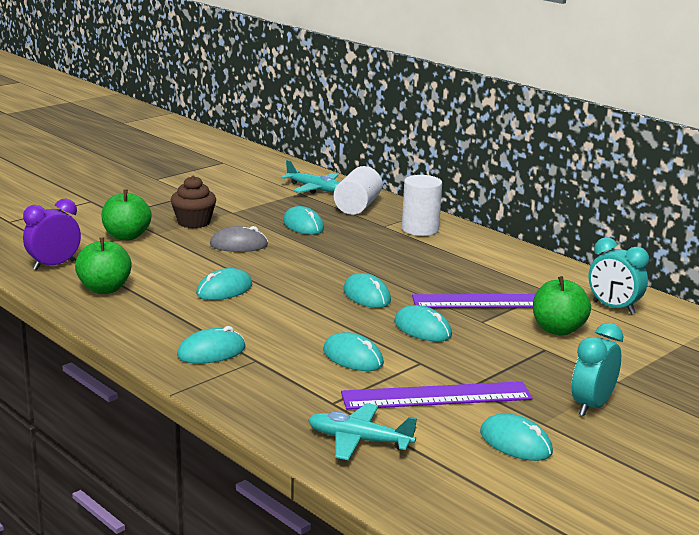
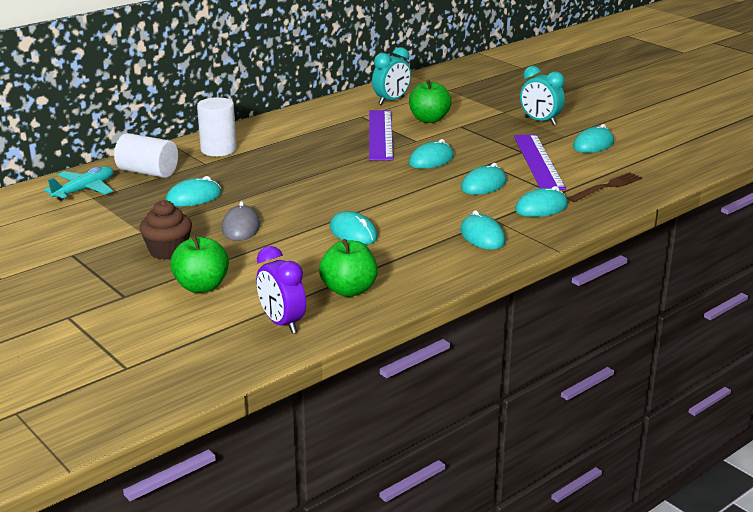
camera: 85 degrees left, 5 degrees up
turquoise plane [308,403,417,460] -> brown fork [567,172,642,202]
turquoise mouse [343,273,391,308] -> turquoise mouse moved to [515,186,568,217]

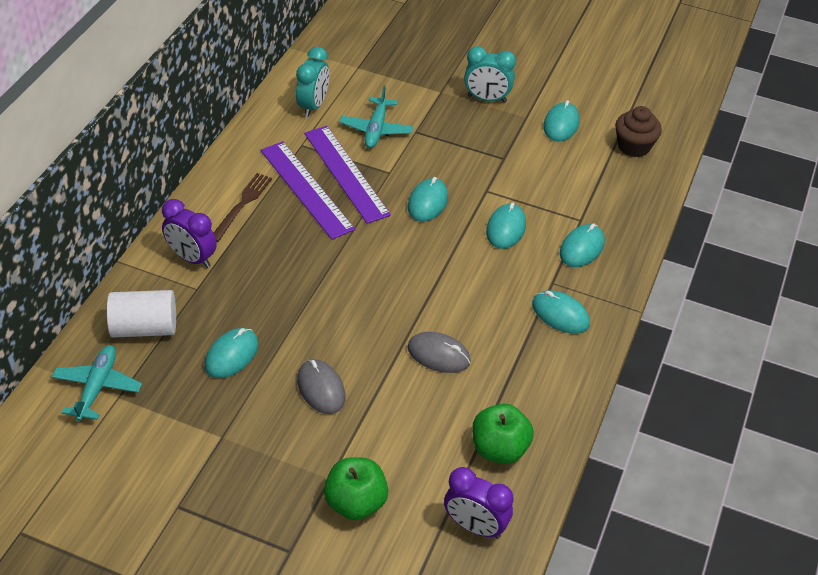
camera: 30 degrees left, 20 degrees up
brown cupcake [139,200,192,260] -> brown cupcake moved to [615,106,662,157]
white cylinder [197,97,237,156] -> purple clock [162,199,217,268]
turquoise mouse [330,211,378,245] -> grey mouse [408,332,471,373]
green apple [409,80,452,123] -> turquoise plane [340,85,413,148]
purple ruler [514,134,566,190] -> purple ruler moved to [261,141,355,240]
brown fork [567,172,642,202] -> brown fork moved to [214,173,272,242]

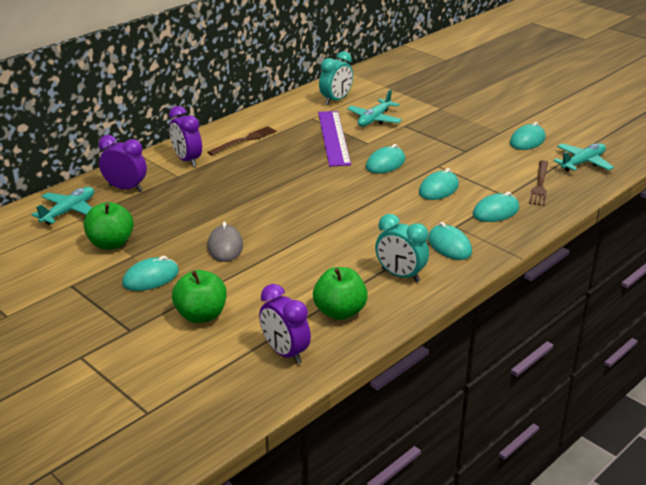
camera: 25 degrees right, 15 degrees down
white cylinder [107,290,176,338] -> purple clock [98,135,147,192]
turquoise mouse [205,328,258,378] -> turquoise mouse moved to [122,256,179,291]
purple ruler [261,141,355,240] -> none
grey mouse [408,332,471,373] -> none
turquoise clock [464,46,516,103] -> turquoise clock moved to [375,214,429,282]
brown cupcake [615,106,662,157] -> turquoise plane [553,143,614,171]
none -> green apple [84,202,134,250]
none -> brown fork [529,160,548,206]

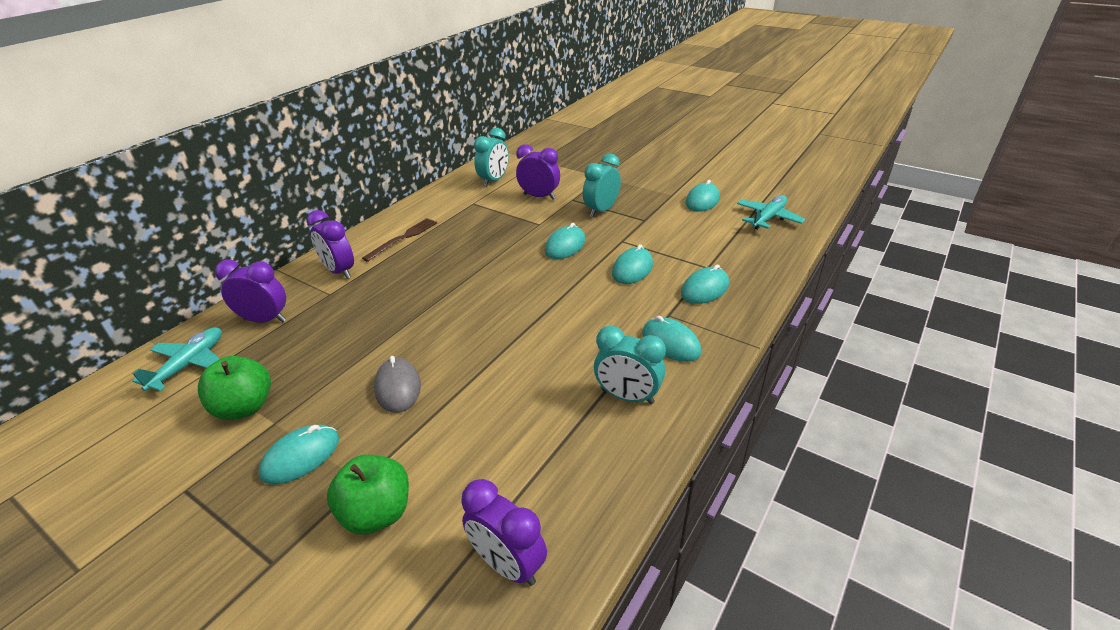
camera: 10 degrees left, 5 degrees up
green apple [313,267,368,320] -> none
purple ruler [318,111,351,166] -> none
turquoise plane [347,89,402,127] -> purple clock [516,144,560,199]
brown fork [529,160,548,206] -> none
none -> turquoise clock [583,154,621,217]

